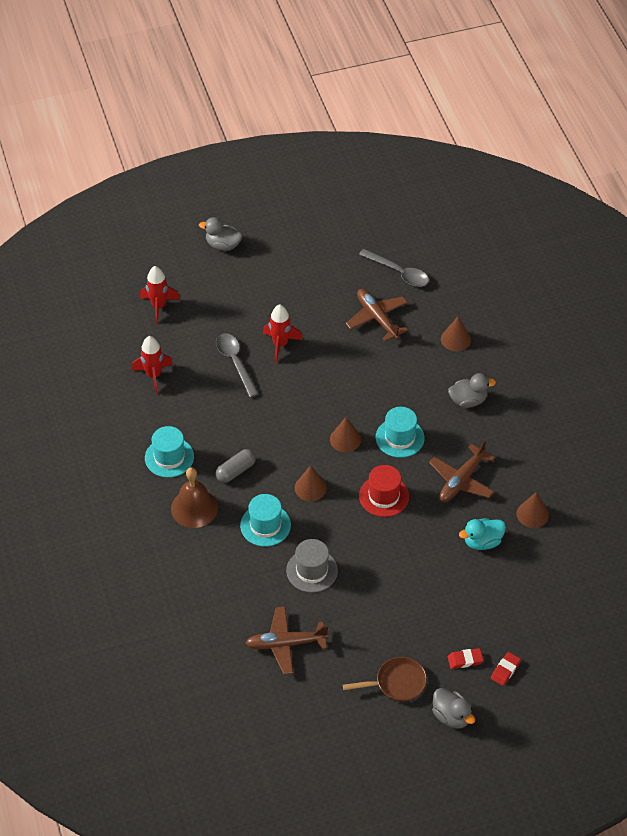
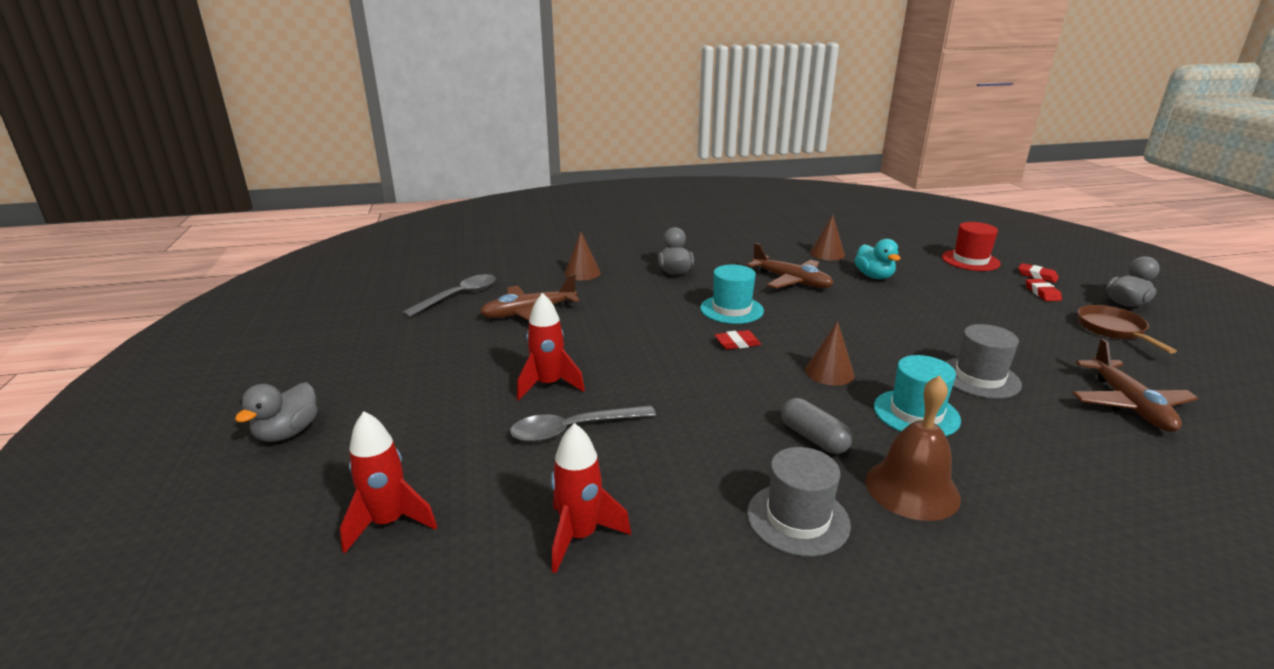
camera: 85 degrees left, 25 degrees down
turquoise hat [145,426,194,478] -> grey hat [747,447,851,557]
brown cone [330,417,361,452] -> red eraser [715,330,761,349]
red hat [359,465,409,517] -> red hat moved to [942,222,1001,271]

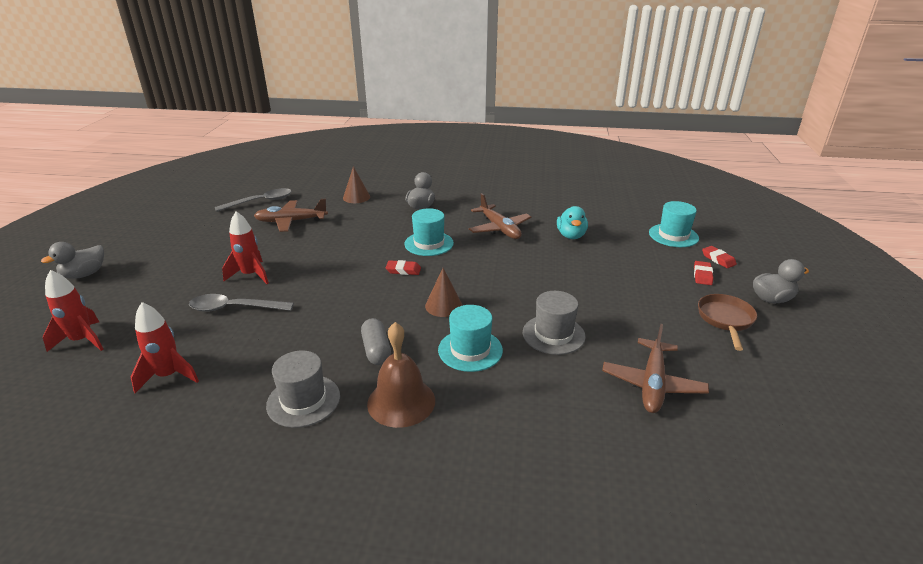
camera: 20 degrees right, 5 degrees up
brown cone [810,215,845,260] -> none
red hat [942,222,1001,271] -> turquoise hat [649,201,699,247]

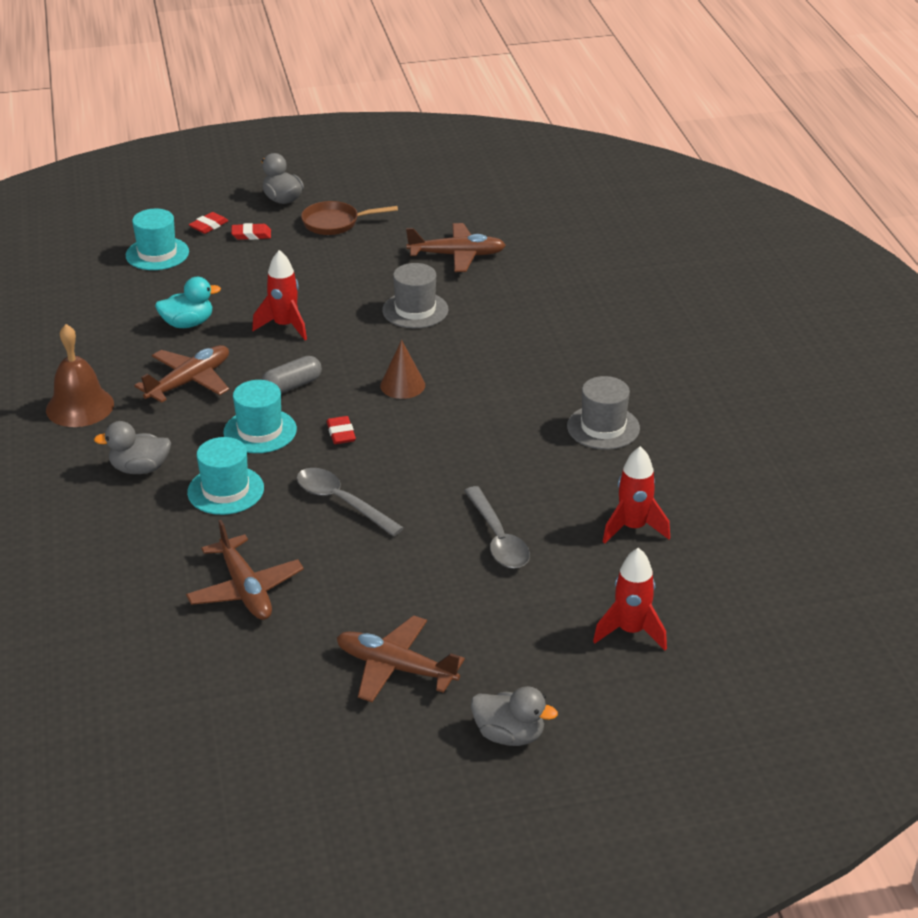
camera: 110 degrees left, 5 degrees up
grey spoon [215,188,292,212] -> grey spoon moved to [297,468,404,536]
red rocket [222,211,269,284] -> red rocket moved to [252,250,307,340]
brown cone [343,166,370,203] -> none
grey capsule [361,318,391,365] -> grey capsule moved to [261,356,322,394]
brown bell [367,322,435,428] -> brown bell moved to [46,324,114,427]
turquoise hat [438,305,503,372] -> turquoise hat moved to [187,437,264,515]
none -> brown plane [337,615,465,702]

